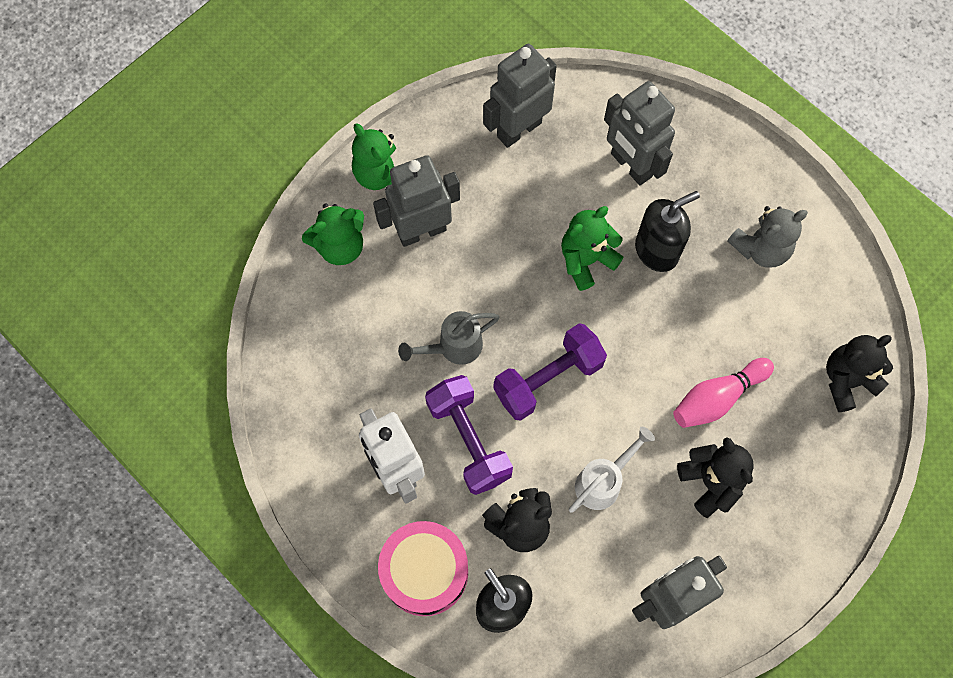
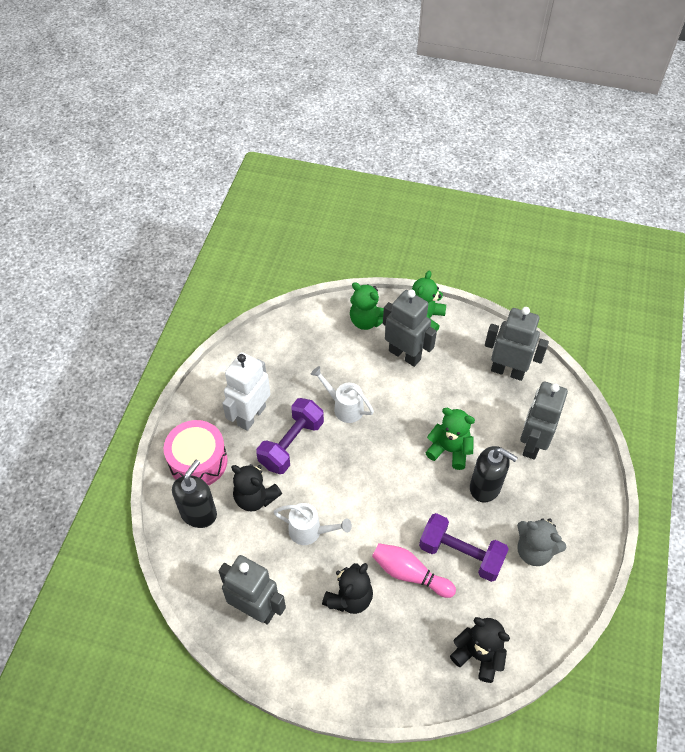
camera: 60 degrees right, 15 degrees down
grey watering can [398,311,500,365] -> white watering can [310,366,374,423]
purple dumbbell [493,323,607,421] -> purple dumbbell moved to [419,513,509,582]

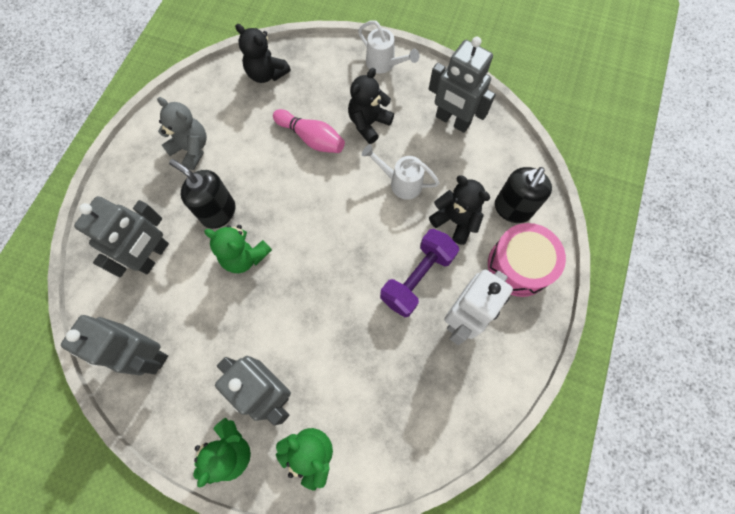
camera: 175 degrees left, 15 degrees up
white watering can [310,366,374,423] -> white watering can moved to [358,20,419,74]
purple dumbbell [419,513,509,582] -> none

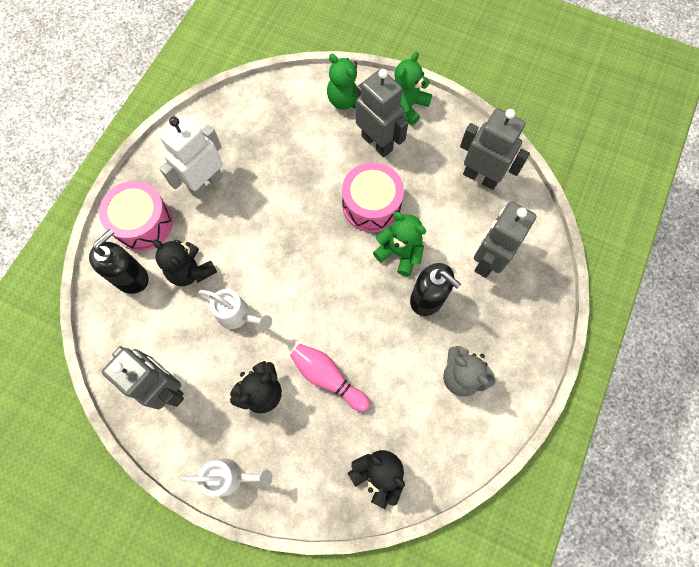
camera: 175 degrees left, 0 degrees up
white watering can [358,20,419,74] -> white watering can turned 135 degrees clockwise [180,458,272,497]
purple dumbbell [380,229,459,317] -> none
none -> pink drum [342,162,404,232]

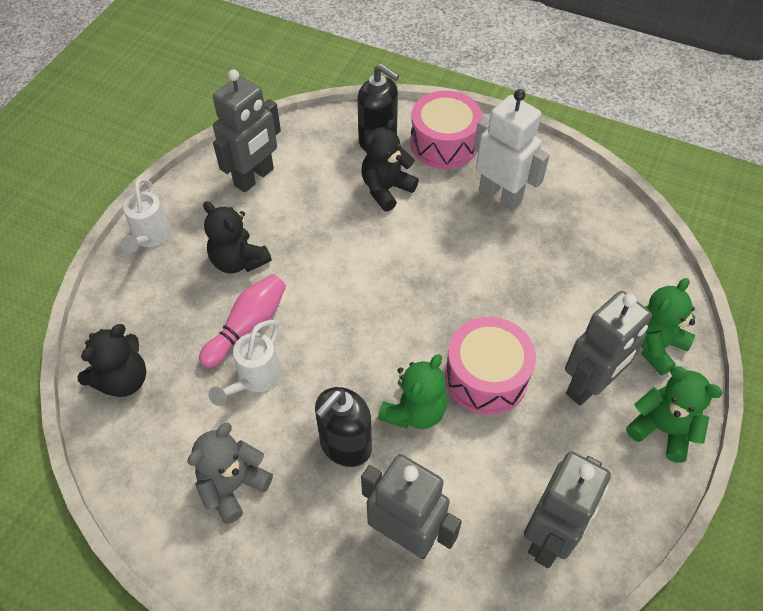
camera: 90 degrees right, 15 degrees down
white watering can [198,289,272,330] -> white watering can moved to [208,320,282,406]

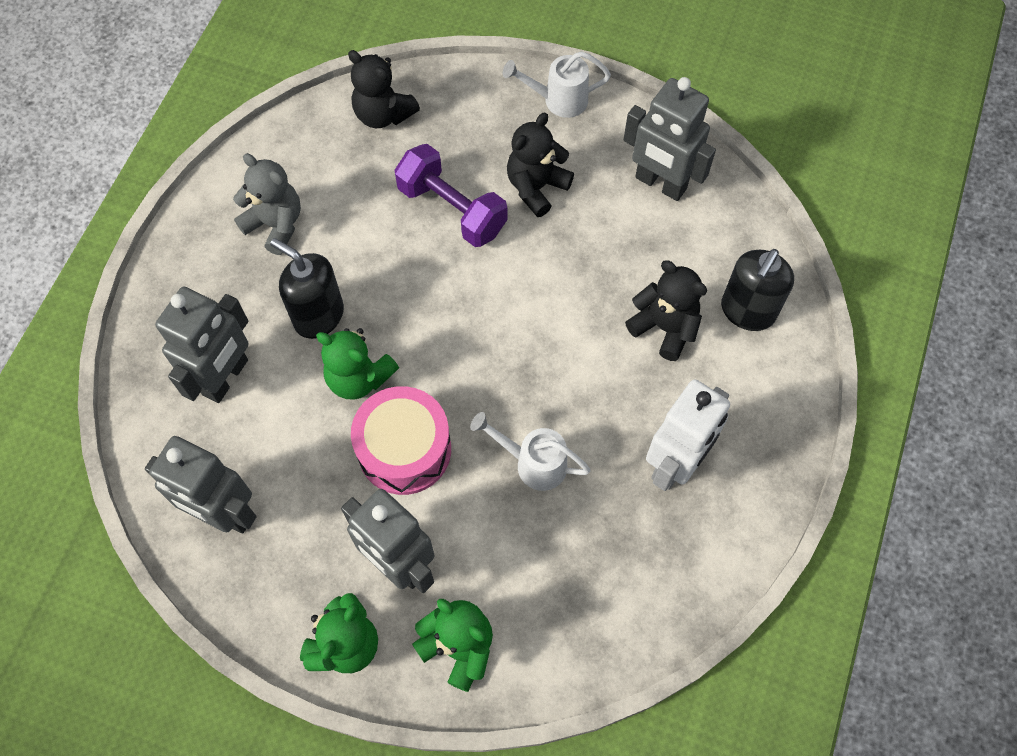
camera: 85 degrees right, 10 degrees up
pink bowling pin [199,274,286,368] -> purple dumbbell [394,144,507,247]
white watering can [208,320,282,406] -> white watering can moved to [470,412,591,491]
pink drum [410,91,482,169] -> none

